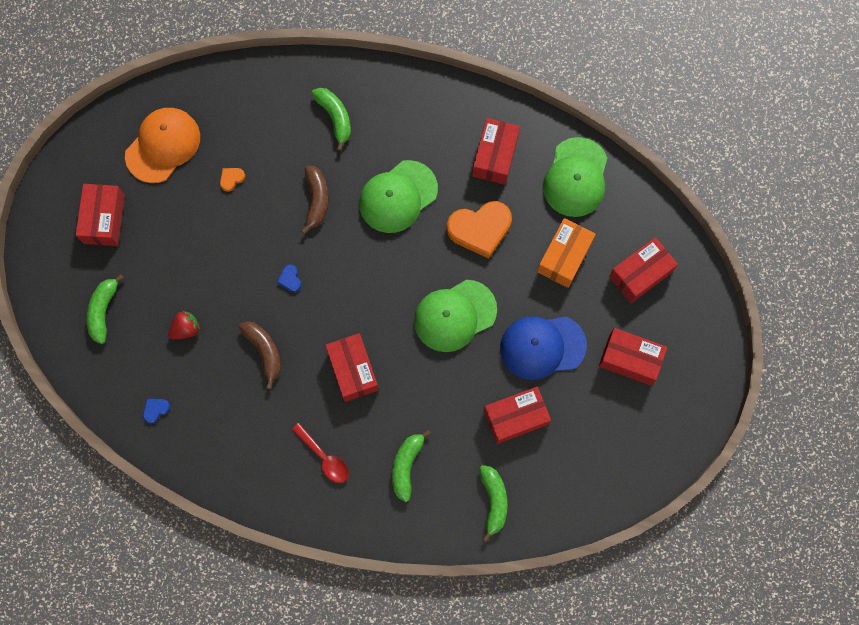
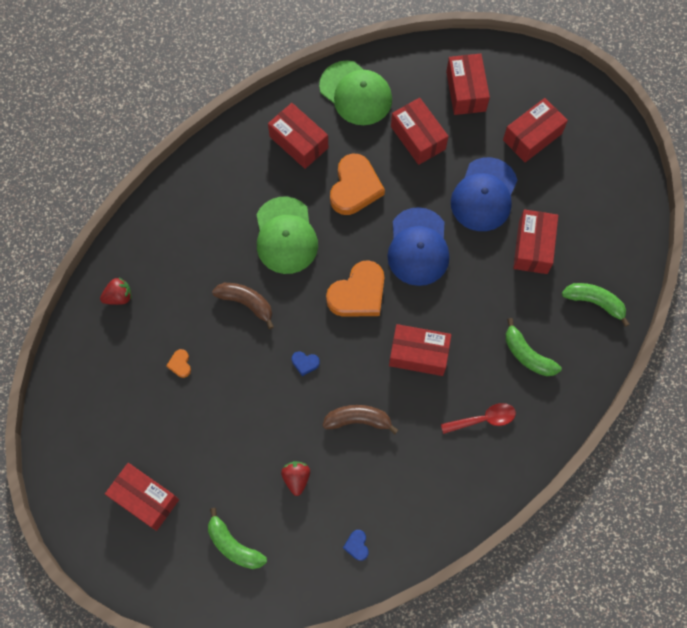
camera: 60 degrees left, 5 degrees down
orange cap [125,108,200,183] -> none
green banana [312,88,351,151] -> none
green cap [414,280,497,352] -> blue cap [387,207,450,286]
orange box [537,218,596,288] -> red box [391,98,449,165]
none -> red strawberry [100,277,132,305]
none -> orange heart [326,260,384,317]

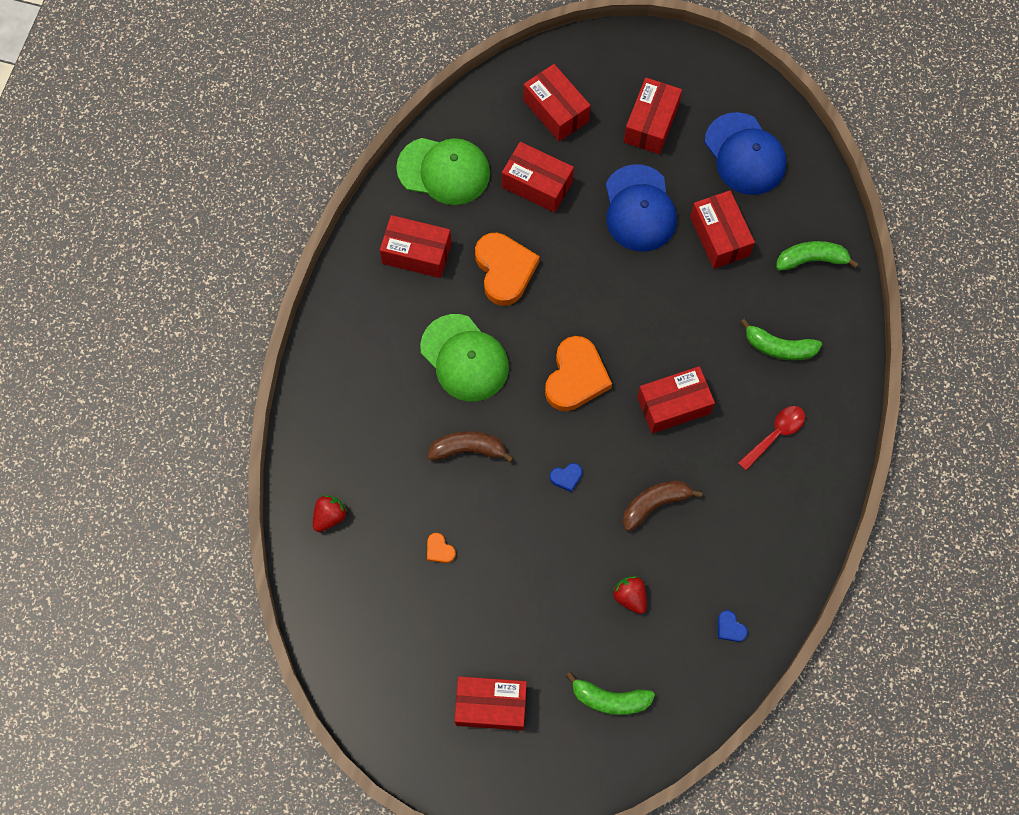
camera: 30 degrees left, 0 degrees up
blue cap [387,207,450,286] -> blue cap moved to [705,112,787,195]

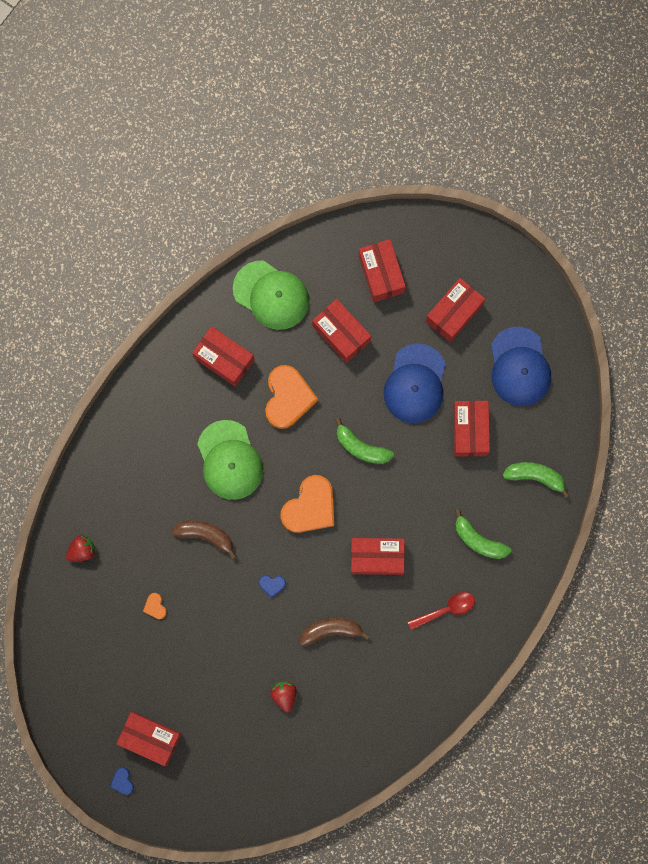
camera: 20 degrees right, 10 degrees up
green banana [566,672,655,715] -> green banana moved to [335,418,394,464]
blue heart [718,610,748,642] -> blue heart moved to [110,767,134,795]

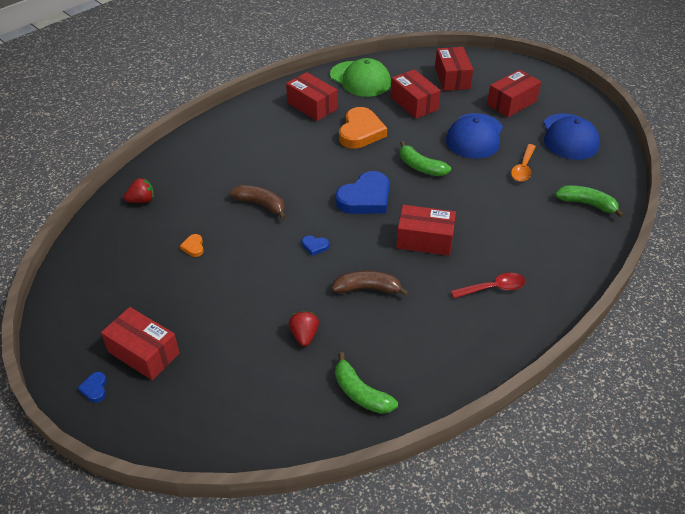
camera: 10 degrees right, 35 degrees down
green cap [197,420,263,500] -> none
orange heart [280,475,334,533] -> blue heart [336,171,389,214]
red box [453,401,490,457] -> orange spoon [511,144,536,182]
green banana [455,509,511,559] -> green banana moved to [335,352,398,414]

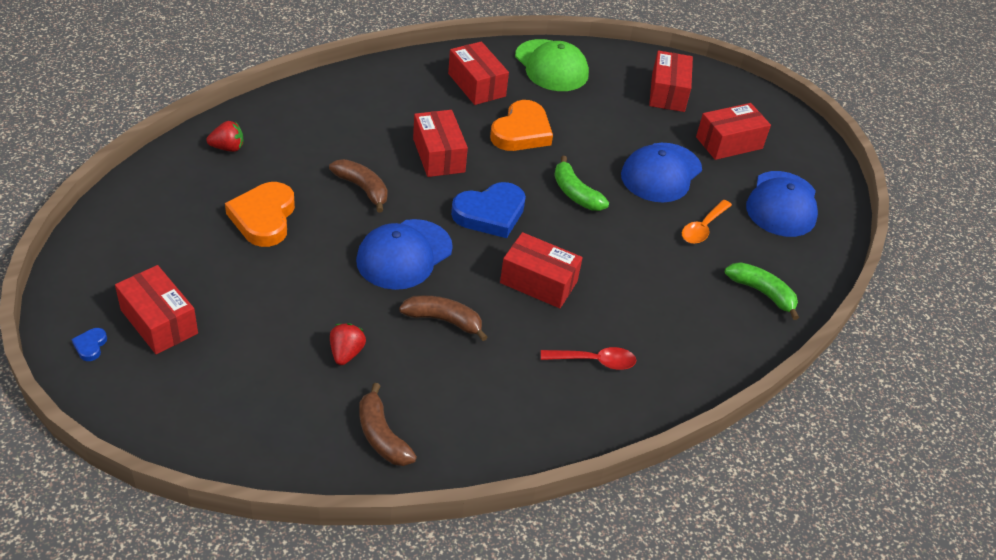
camera: 10 degrees right, 0 degrees up
orange heart [180,234,204,257] -> orange heart [225,182,295,247], size x2.36
blue heart [302,236,329,256] -> blue cap [356,219,453,290]
green banana [335,352,398,414] -> brown banana [360,383,417,466]
red box [391,69,441,119] -> red box moved to [413,110,468,177]

